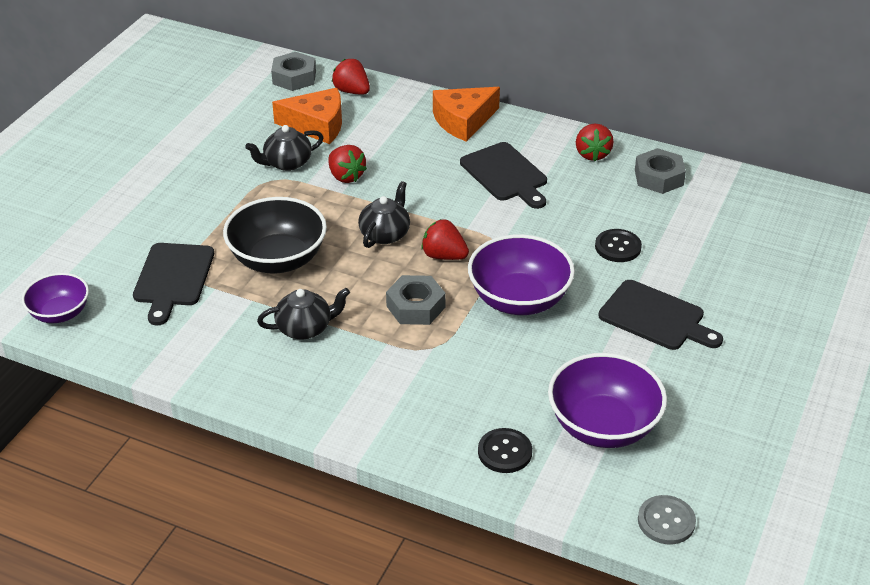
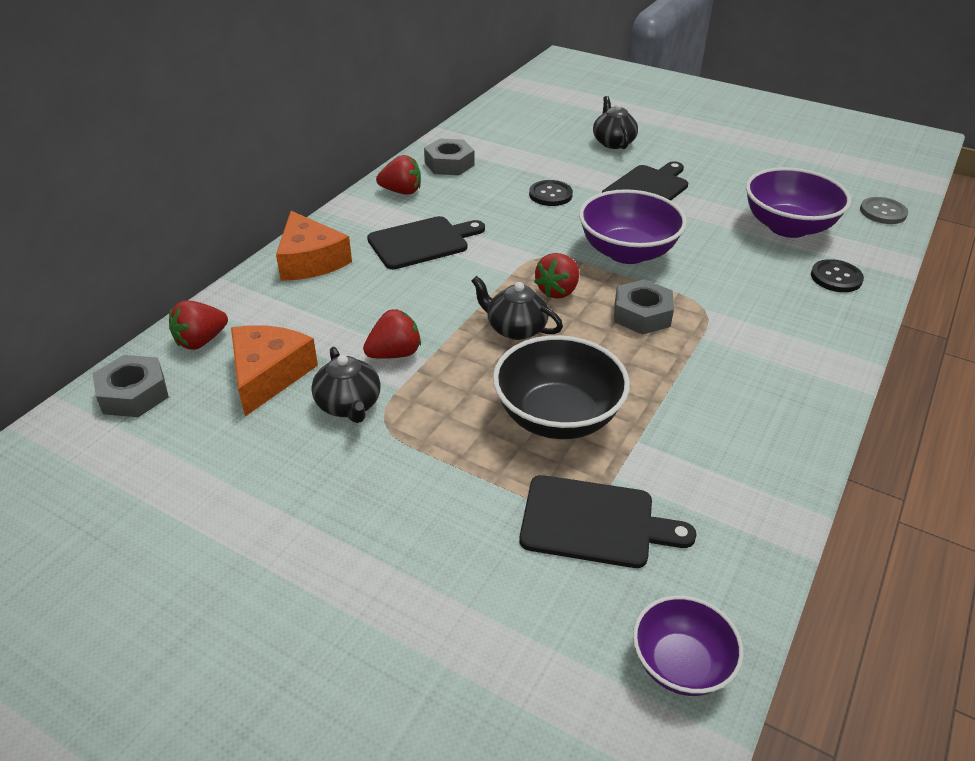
camera: 85 degrees left, 0 degrees up
black teapot [257,288,350,339] -> black teapot moved to [593,96,638,149]

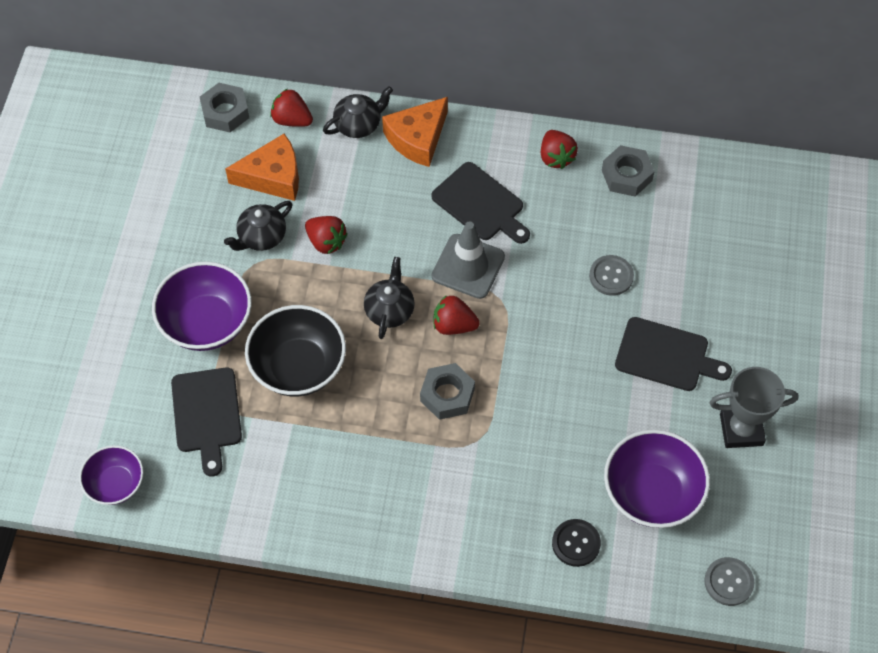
camera: 70 degrees right, 20 degrees up
black button [529,180,573,206] -> grey button [589,255,634,296]
purple bowl [579,189,687,264] -> purple bowl moved to [152,261,252,351]
black teapot [593,96,638,149] -> black teapot moved to [323,86,393,138]
none -> grey traffic cone [432,221,505,299]
none -> grey trophy [709,367,799,448]

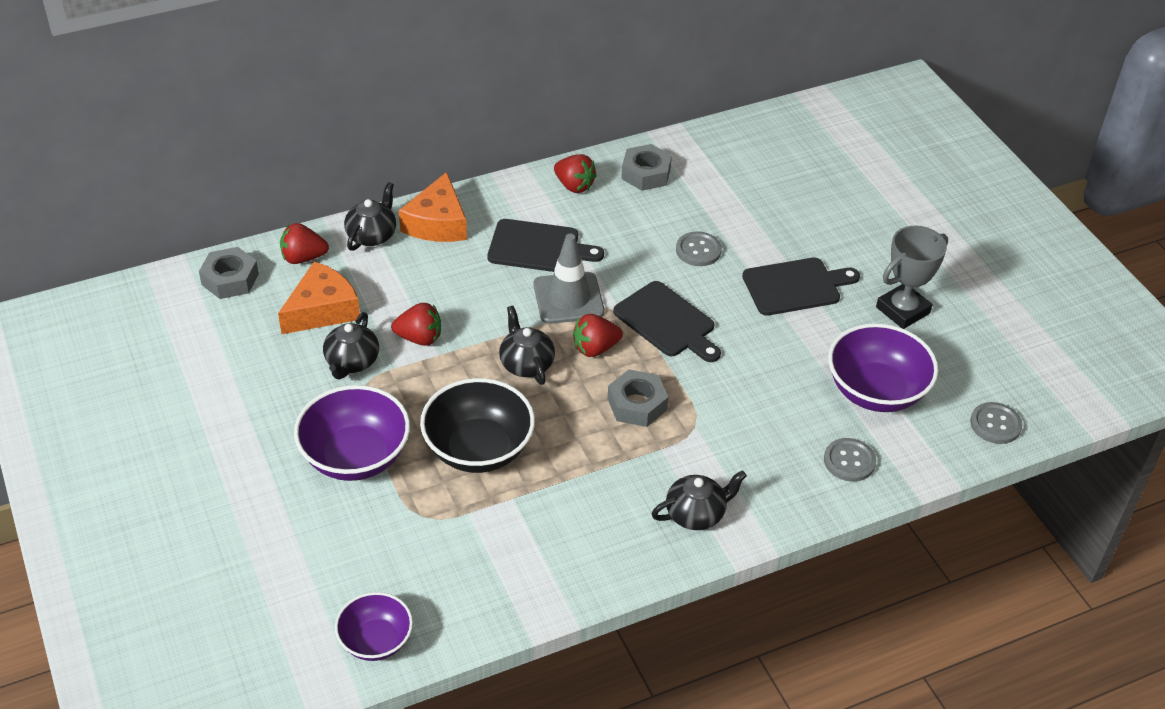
camera: 35 degrees left, 15 degrees down
black cutting board [171,367,242,477] -> black cutting board moved to [613,281,721,362]
black button [552,519,601,567] -> grey button [824,438,876,482]
none -> black teapot [652,470,747,530]

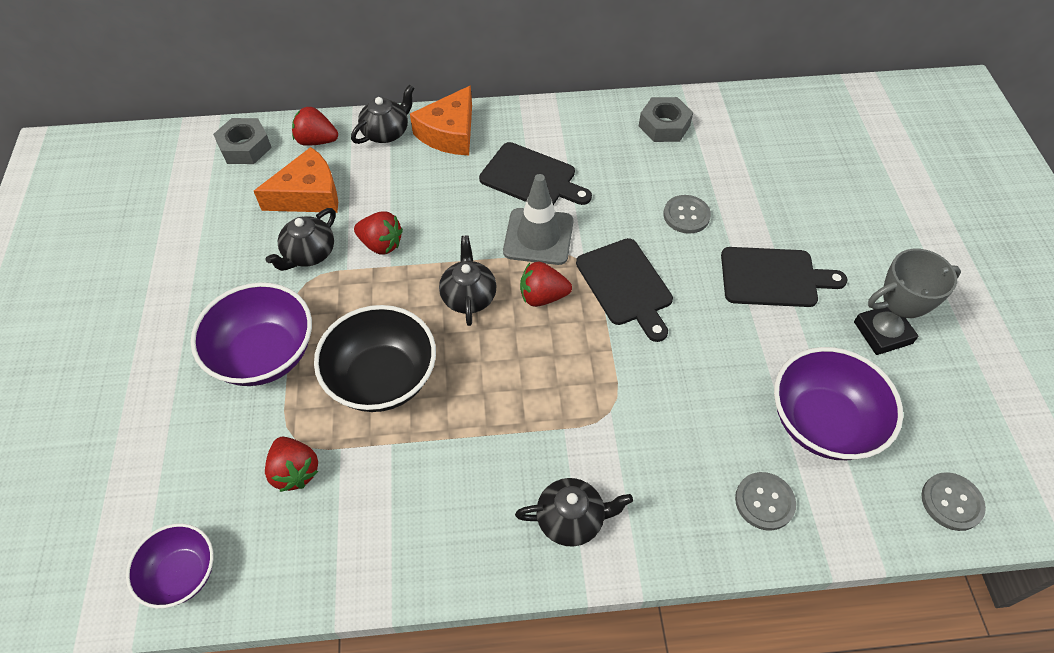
camera: 20 degrees right, 10 degrees up
red strawberry [554,154,597,193] -> red strawberry moved to [265,437,319,492]
grey nut [608,369,668,427] -> none

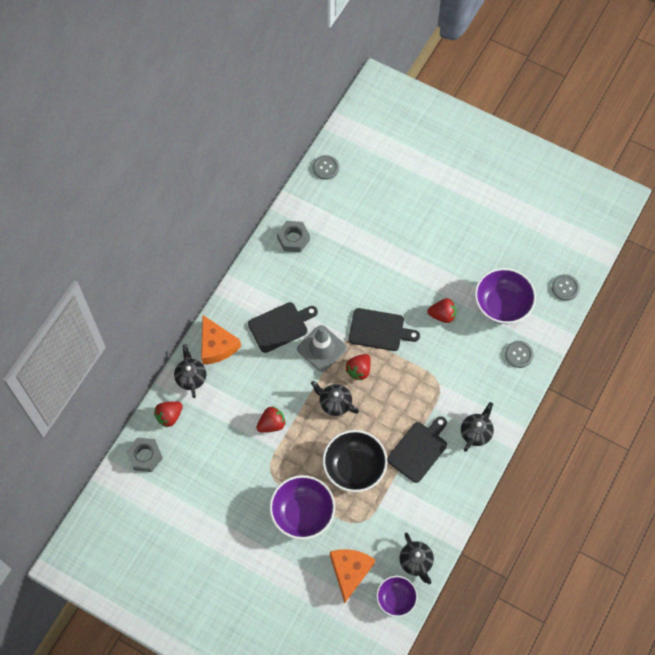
camera: 55 degrees left, 10 degrees up
orange cheese [254,147,338,213] -> orange cheese moved to [330,549,375,603]
black teapot [265,208,336,271] -> black teapot moved to [399,533,434,585]
red strawberry [265,437,319,492] -> red strawberry moved to [427,298,457,323]
grey button [663,195,711,234] -> grey button moved to [313,155,339,180]
black cutting board [721,247,847,307] -> black cutting board moved to [387,416,447,483]
grey trophy [854,249,961,355] -> none

